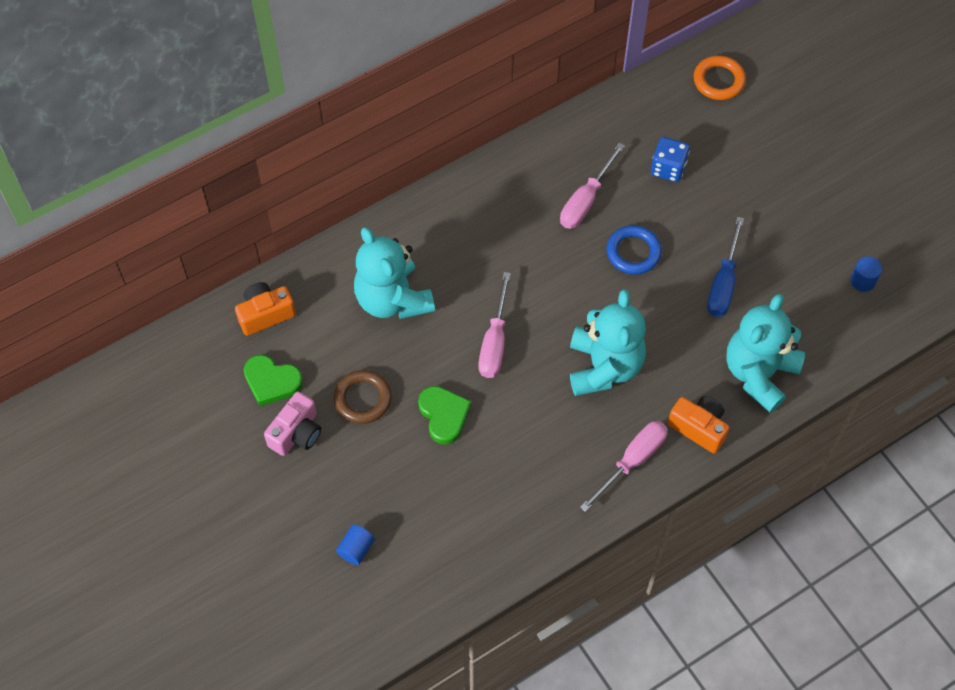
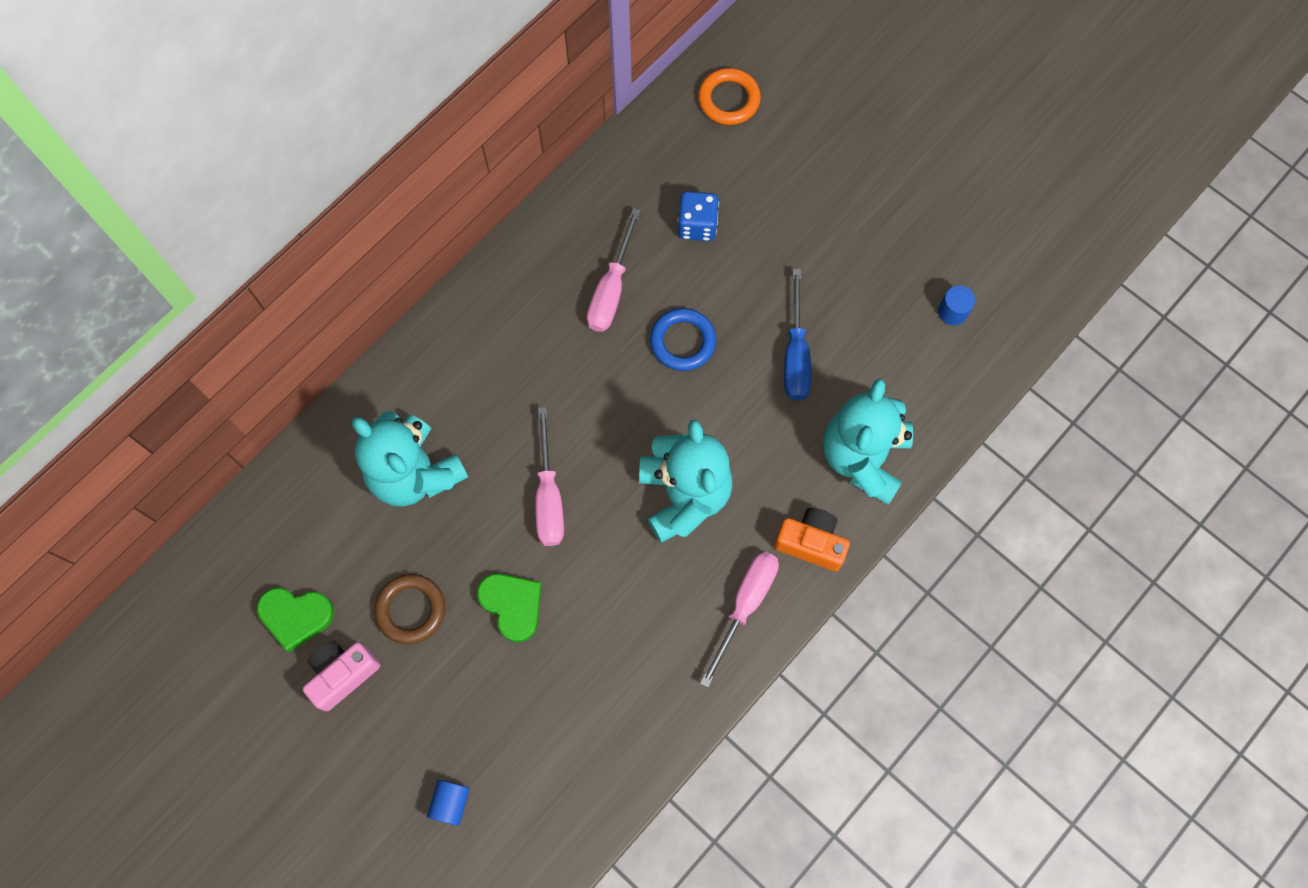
camera: 15 degrees left, 10 degrees up
orange camera [235,282,296,336] -> none
pink camera [264,392,321,456] -> pink camera turned 150 degrees counterclockwise [303,640,380,712]

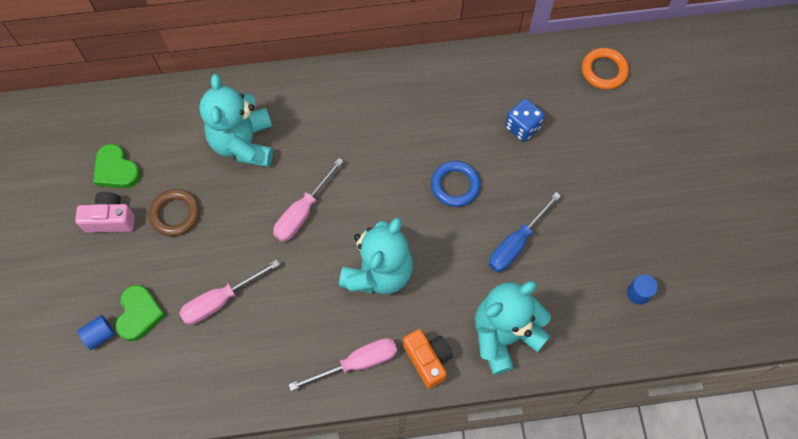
camera: 40 degrees right, 5 degrees down
green heart [477,573,541,643] -> green heart moved to [115,285,166,341]
pink screwdriver [587,208,641,332] -> pink screwdriver moved to [179,260,280,325]

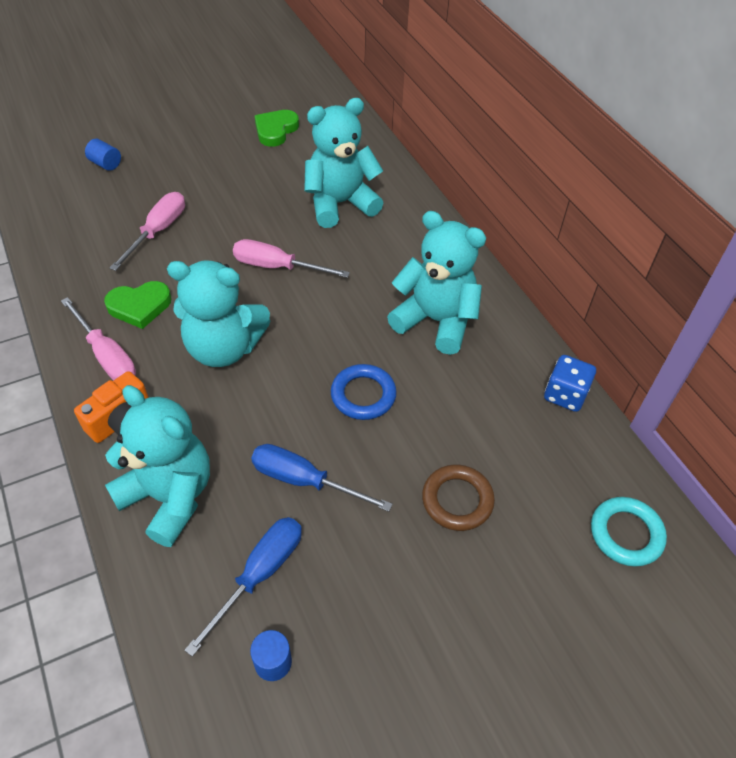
camera: 70 degrees right, 15 degrees down
pink camera [75,192,135,233] -> none
green heart [115,285,166,341] -> green heart moved to [104,281,171,329]
brown ring [149,189,200,236] -> brown ring moved to [422,464,495,531]
pink screwdriver [179,260,280,325] -> pink screwdriver turned 75 degrees clockwise [110,192,185,271]
blue dice [505,99,544,142] -> blue dice moved to [544,355,596,412]
orange ring [582,48,629,90] -> turquoise ring [591,497,667,567]
none -> blue screwdriver [185,517,302,657]
none -> turquoise teddy bear [387,211,486,355]

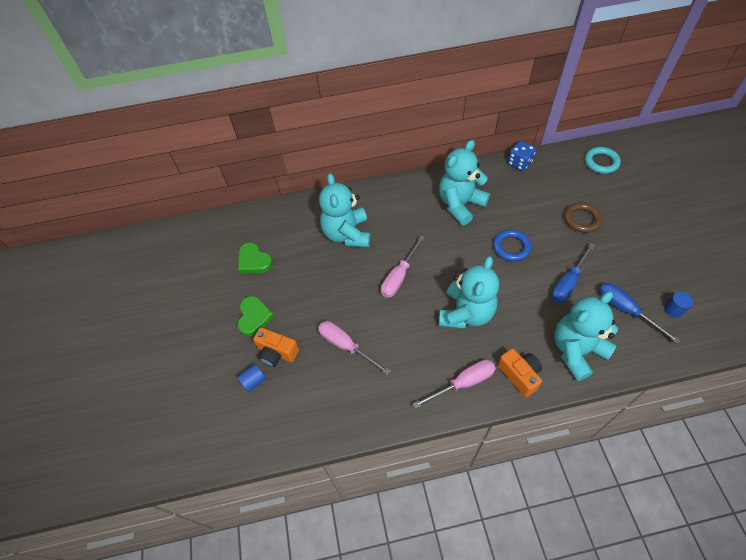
camera: 70 degrees left, 5 degrees up
green heart [104,281,171,329] -> green heart moved to [237,296,274,337]
none -> orange camera [253,327,299,367]

